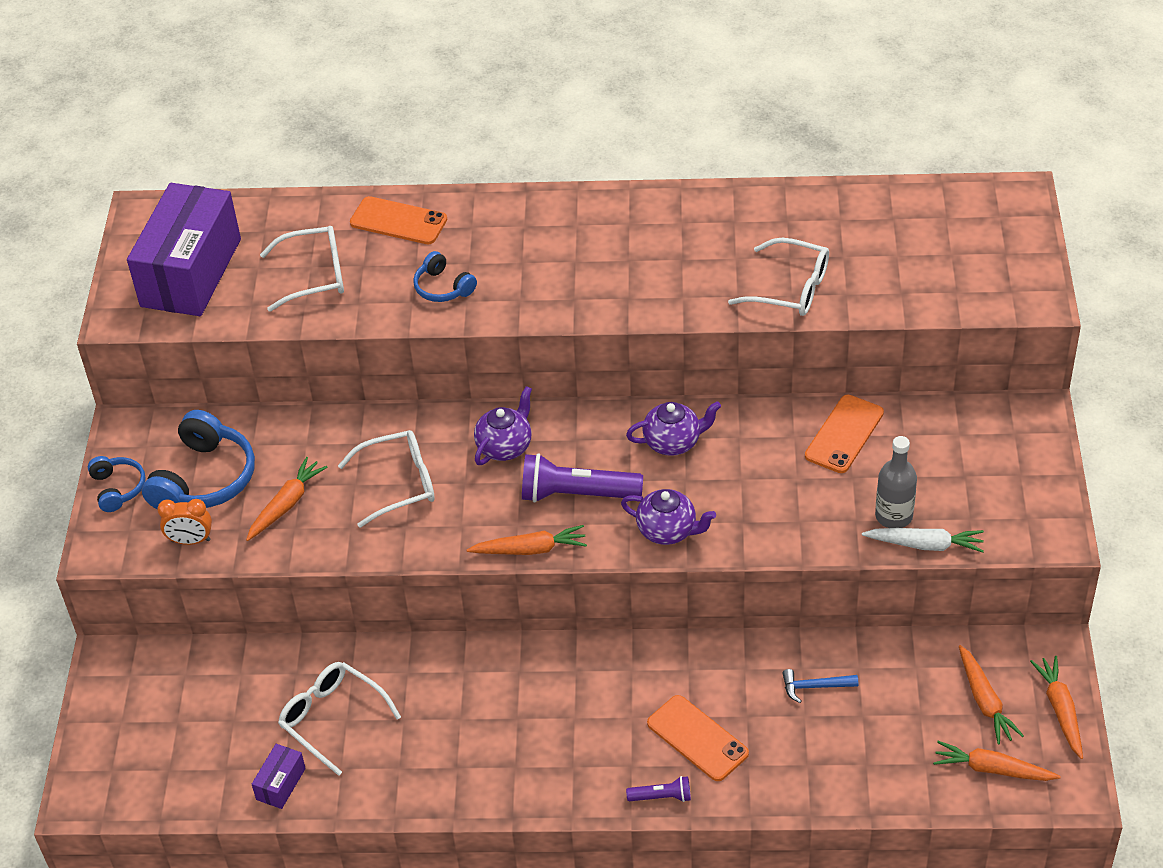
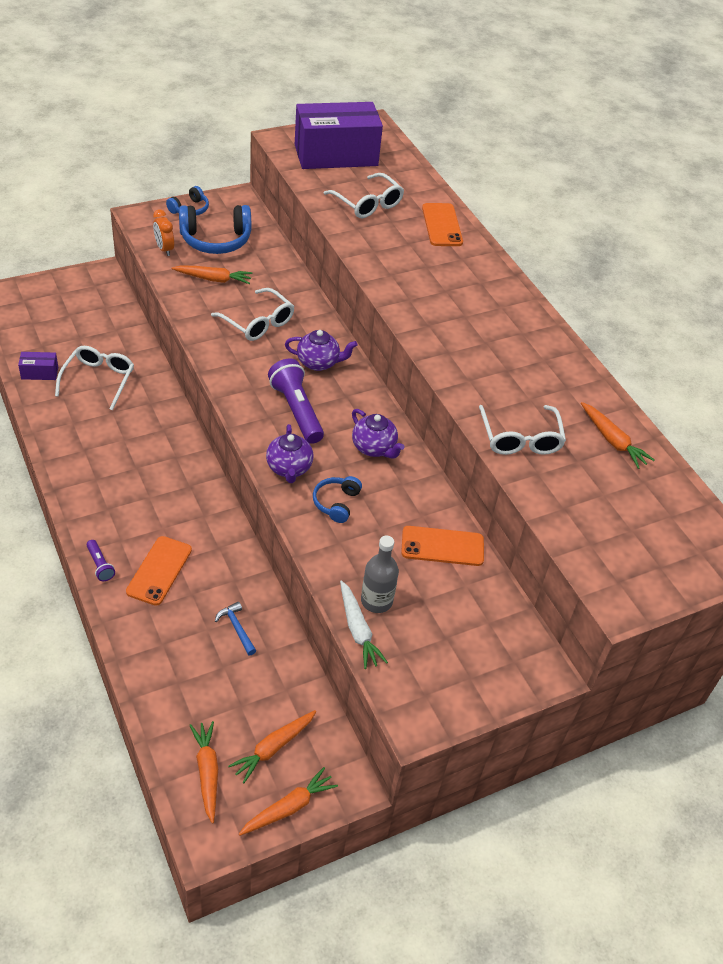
camera: 55 degrees right, 0 degrees up
blue headphones [413,251,477,302] -> blue headphones moved to [313,476,362,523]
orange carrot [467,525,587,555] -> orange carrot moved to [581,402,654,469]

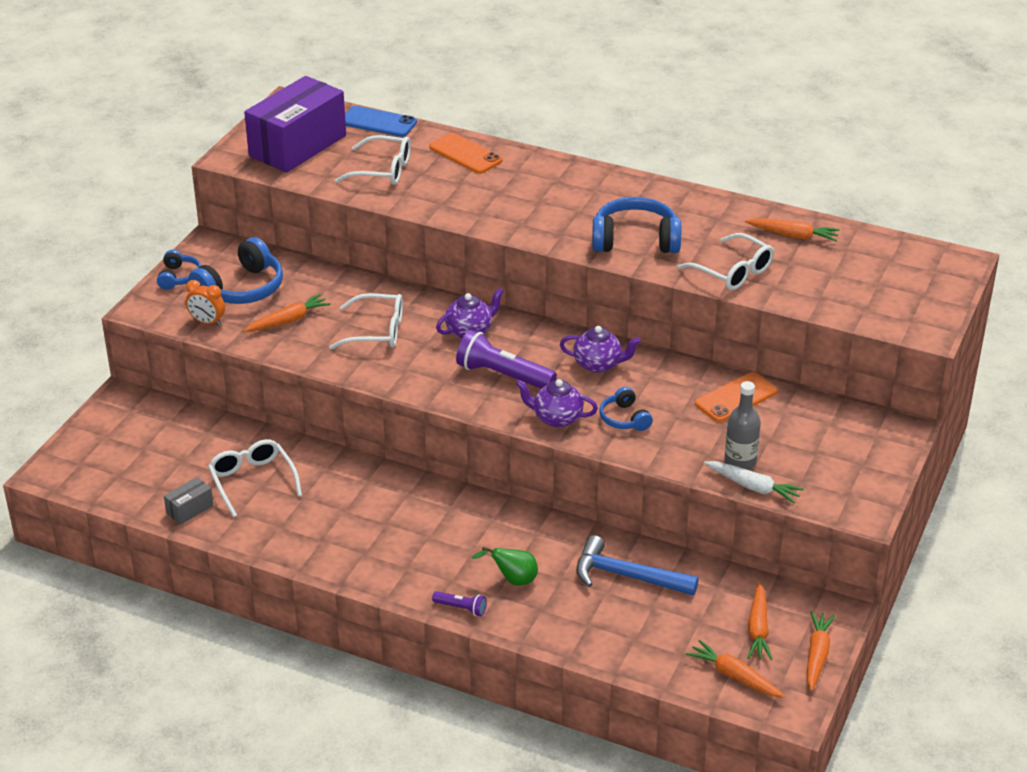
camera: 35 degrees left, 10 degrees down
purple box [18,352,58,380] -> grey box [164,477,213,525]
orange phone [126,536,192,606] -> green pear [471,547,538,586]
blue hammer [215,602,256,655] -> blue hammer [576,535,699,596], size x1.93
purple teapot [266,424,314,483] -> purple teapot turned 150 degrees clockwise [516,379,598,428]
none -> blue phone [345,106,417,137]
none -> blue headphones [592,197,681,253]

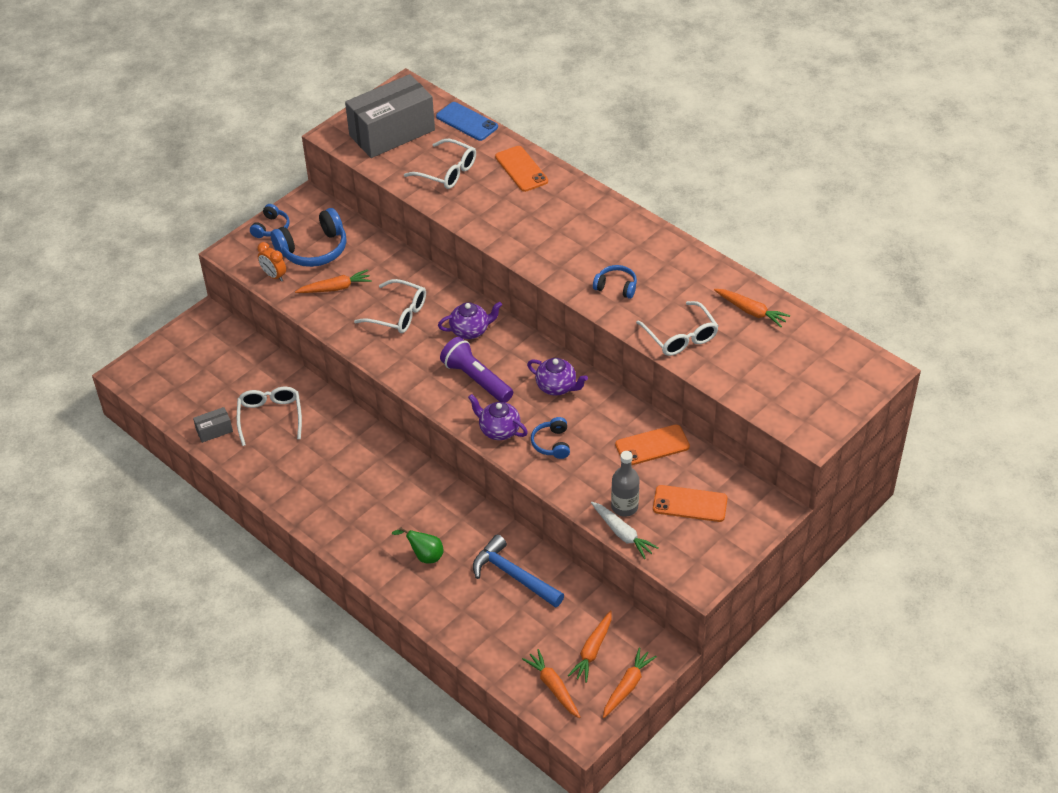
camera: 20 degrees right, 10 degrees up
purple box [244,76,346,173] -> grey box [345,74,435,158]
purple flashlight [432,591,487,616] -> none
blue headphones [592,197,681,253] -> blue headphones [593,265,637,299], size x0.55
none -> orange phone [653,485,728,522]

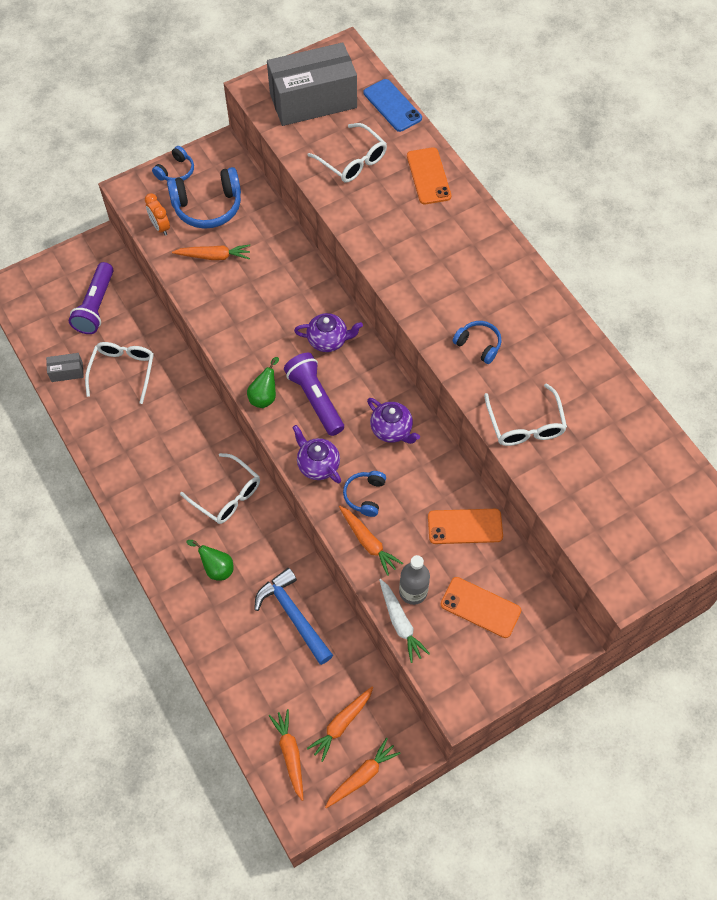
camera: 15 degrees right, 15 degrees up
white glasses [354,279,426,333] -> white glasses moved to [180,453,260,524]
orange carrot [714,289,790,327] -> orange carrot moved to [339,506,403,576]
none -> purple flashlight [69,262,114,334]
none -> green pear [247,357,279,408]

